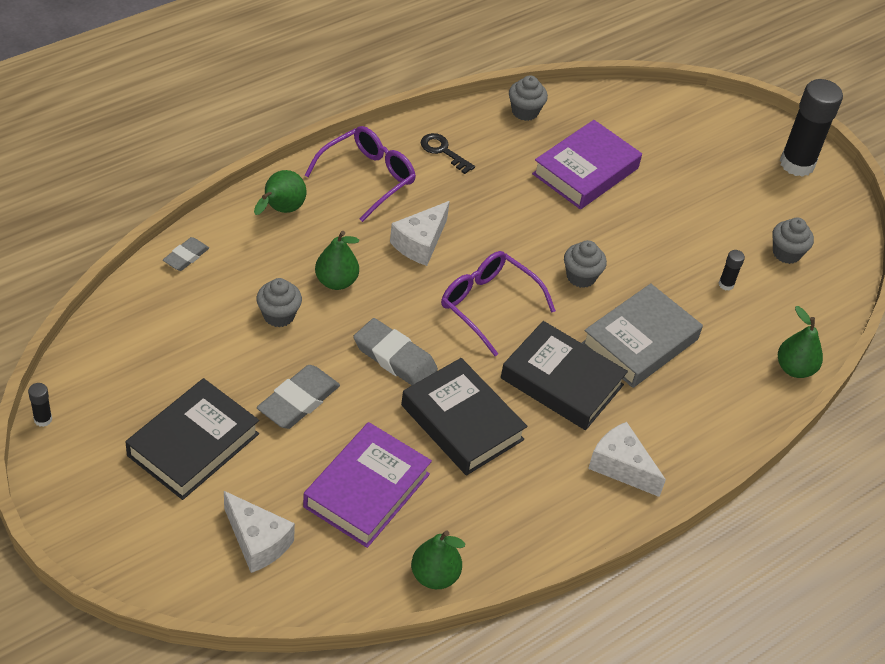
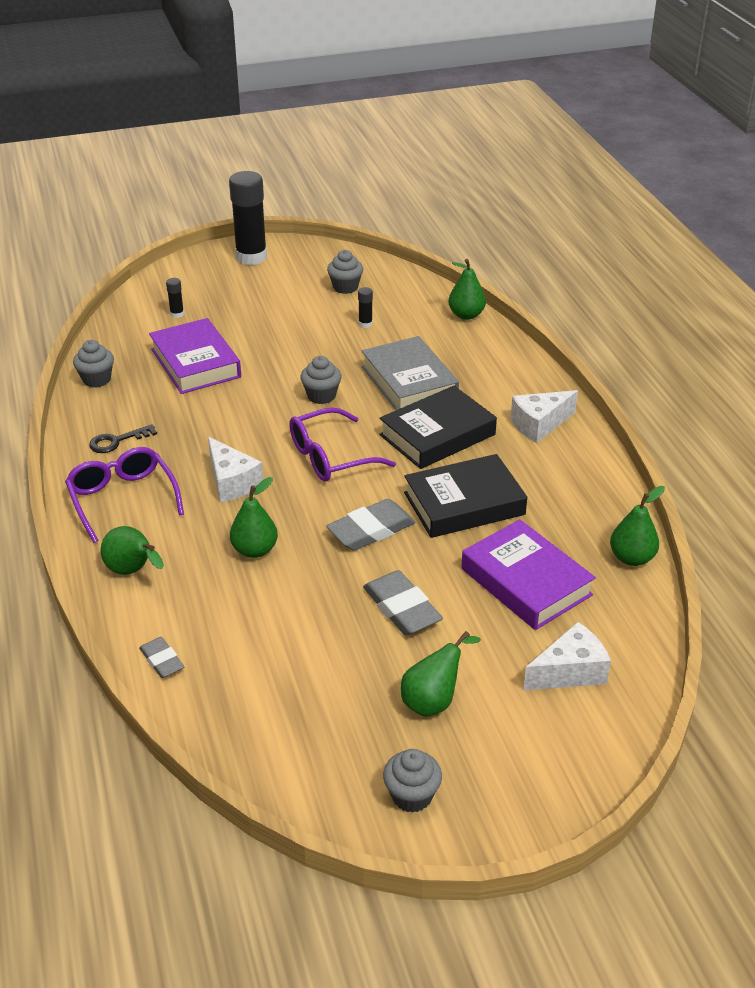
camera: 65 degrees left, 10 degrees down
black glue stick [28,383,52,427] -> black glue stick moved to [166,278,184,318]
black book [125,378,259,500] -> green pear [401,631,481,717]
grey cupcake [257,278,302,327] -> grey cupcake moved to [383,749,442,813]

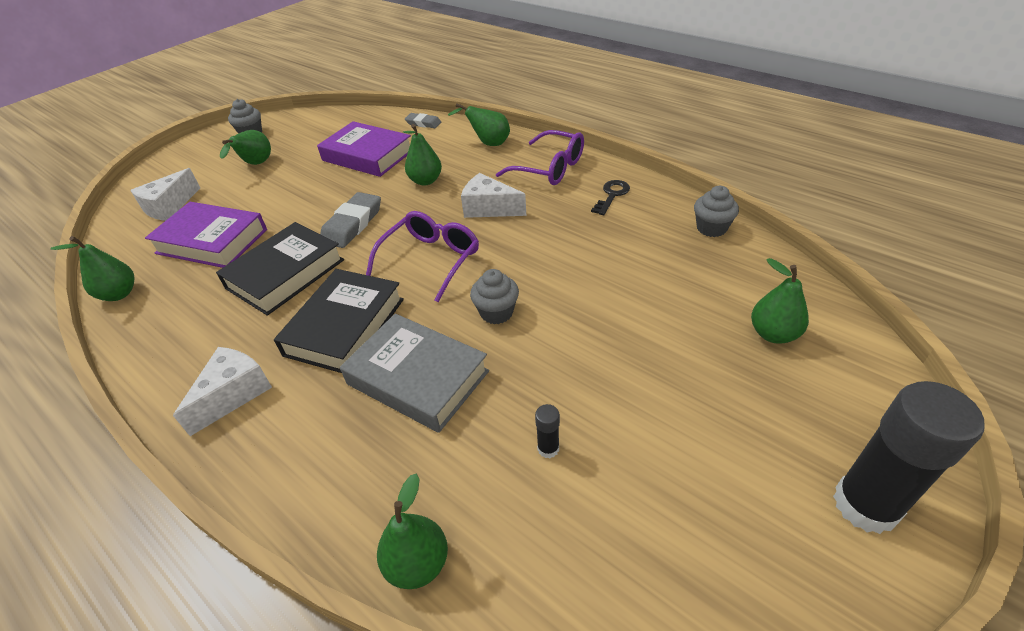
camera: 150 degrees right, 5 degrees up
purple book [149,318,241,394] -> purple book moved to [317,121,411,177]
black glue stick [166,278,184,318] -> green pear [751,258,809,344]
grey cupcake [327,250,363,294] -> none
grey eraser [363,570,443,636] -> none

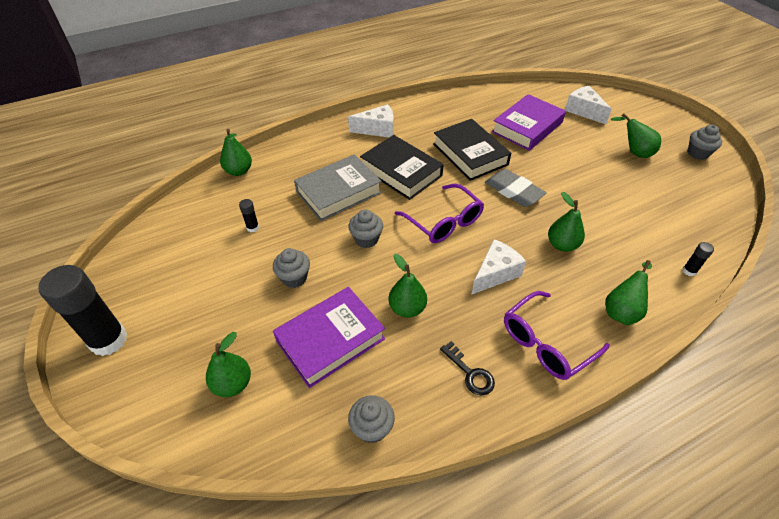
camera: 110 degrees right, 5 degrees up
green pear [51,236,135,301] -> green pear moved to [388,254,427,318]
white cheese [173,347,272,436] -> white cheese turned 60 degrees counterclockwise [348,104,393,137]
purple book [317,121,411,177] -> purple book moved to [273,287,385,388]
grey eraser [405,113,441,128] -> black glue stick [683,242,714,276]
none -> grey cupcake [273,248,310,288]

